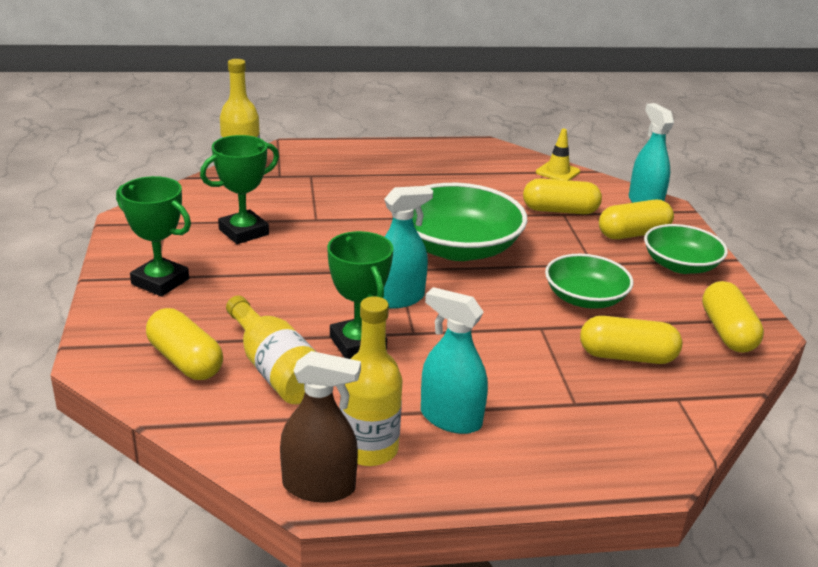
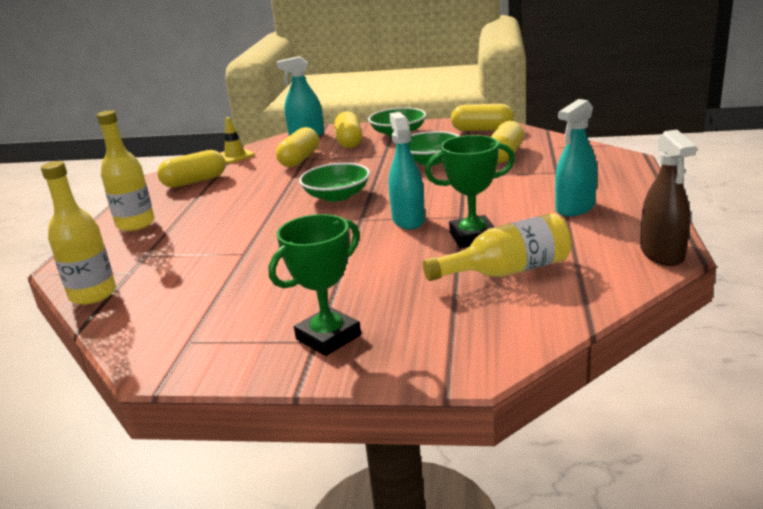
camera: 70 degrees left, 5 degrees down
yellow capsule [146,308,223,380] -> yellow capsule moved to [157,150,226,188]
green trophy [200,135,279,244] -> none
brown spray bottle [280,351,361,503] -> brown spray bottle turned 150 degrees clockwise [640,130,697,266]
yellow bottle [340,296,403,466] -> yellow bottle moved to [97,110,155,231]
green bowl [412,183,527,261] -> green bowl [299,163,370,202], size x0.62

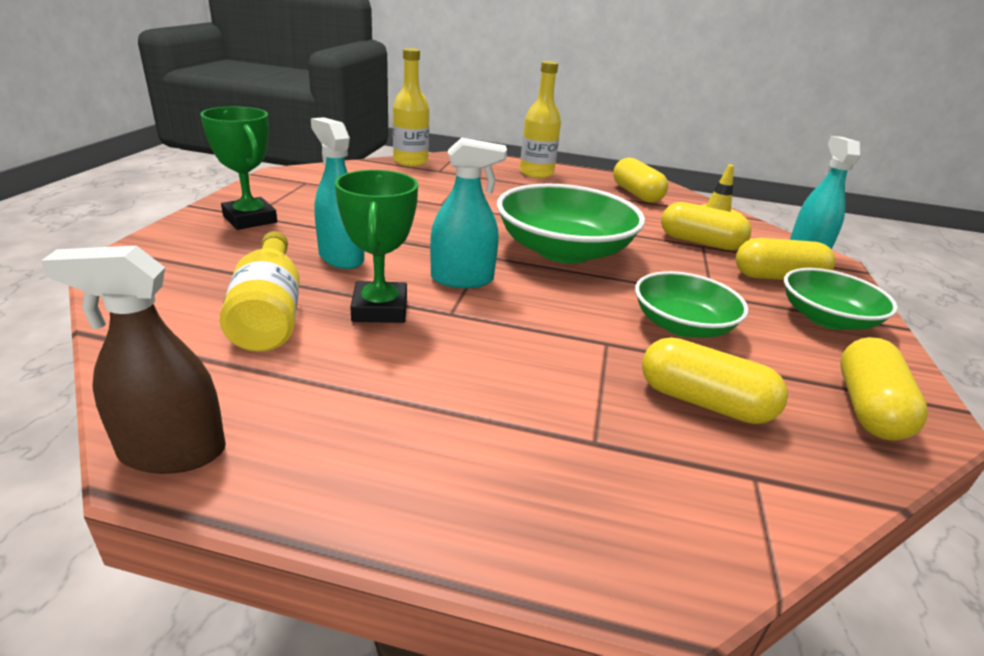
camera: 90 degrees right, 5 degrees up
green bowl [299,163,370,202] -> green bowl [497,184,645,263], size x1.62
turquoise spray bottle [555,99,597,216] -> turquoise spray bottle moved to [311,117,365,269]

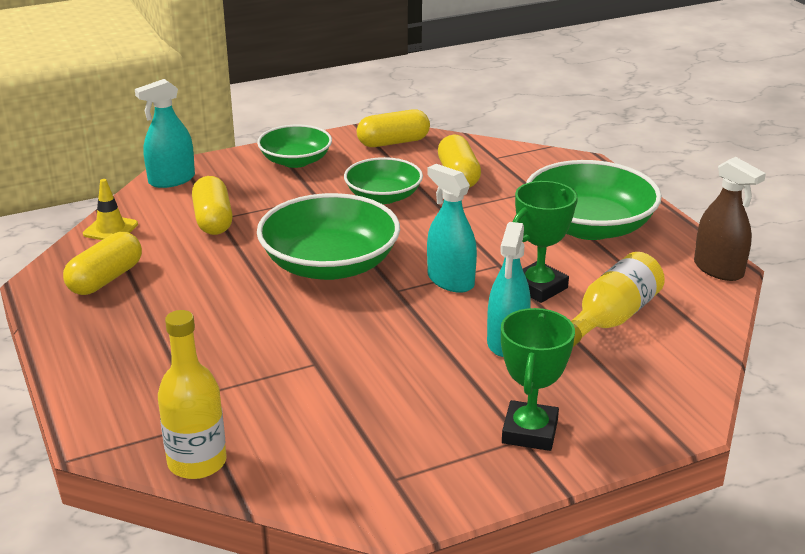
camera: 125 degrees left, 0 degrees up
yellow bottle [520,61,561,178] -> none
yellow capsule [736,238,835,280] -> none
none -> green bowl [526,160,662,240]

